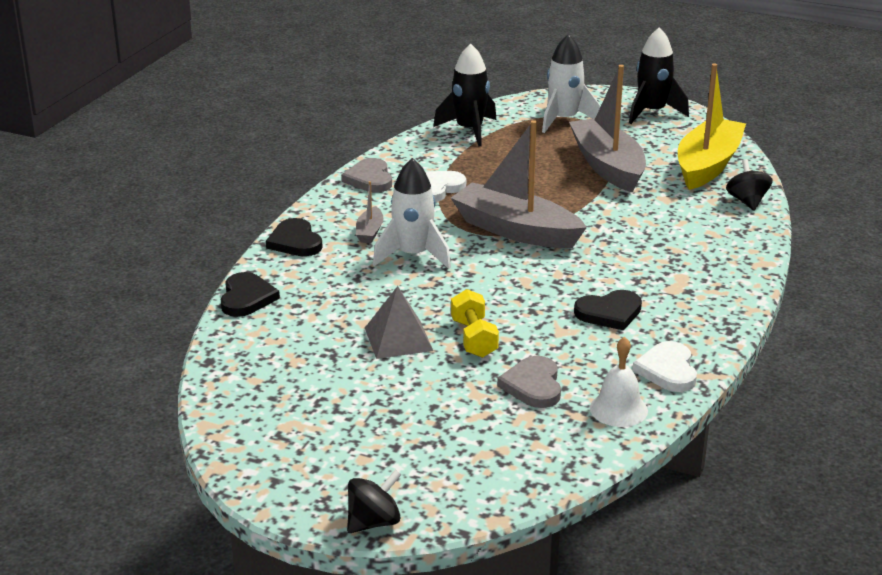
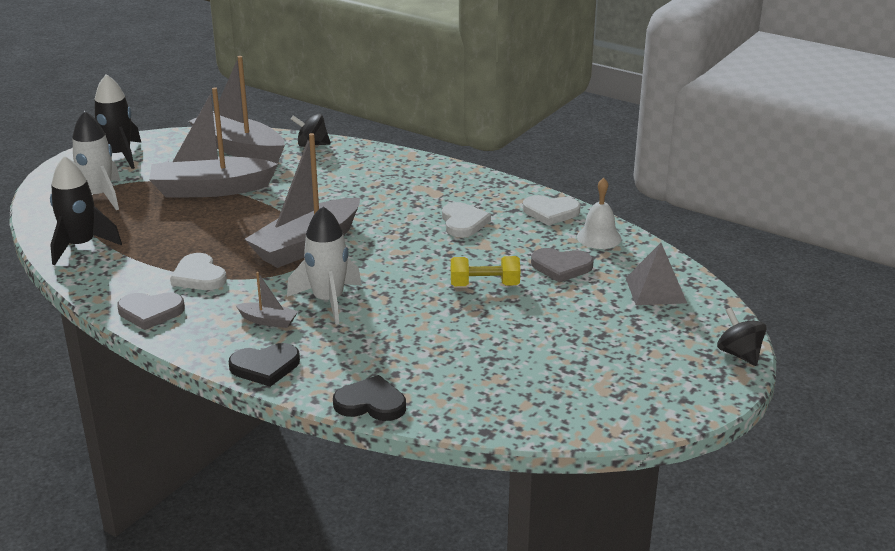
camera: 80 degrees left, 0 degrees up
grey pyramid [365,286,433,359] -> grey pyramid moved to [626,243,687,305]
black heart [574,290,642,330] -> white heart [442,202,491,237]
yellow boat [678,63,746,190] -> grey boat [189,56,285,163]

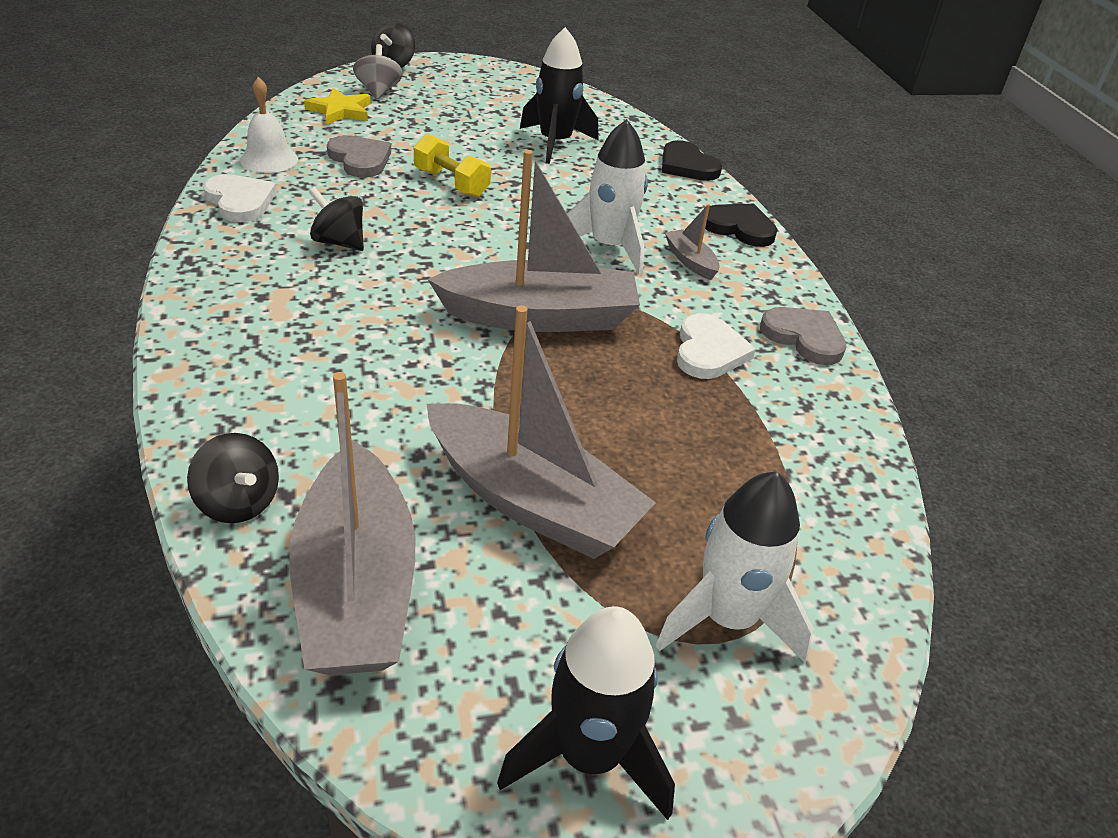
camera: 140 degrees left, 10 degrees up
black rocket [50,156,122,265] -> black rocket moved to [520,27,598,164]
white heart [442,202,491,237] -> black spinning top [309,187,364,251]
grey pyramid [626,243,687,305] -> yellow star [304,88,371,125]
none -> grey spinning top [353,44,403,100]

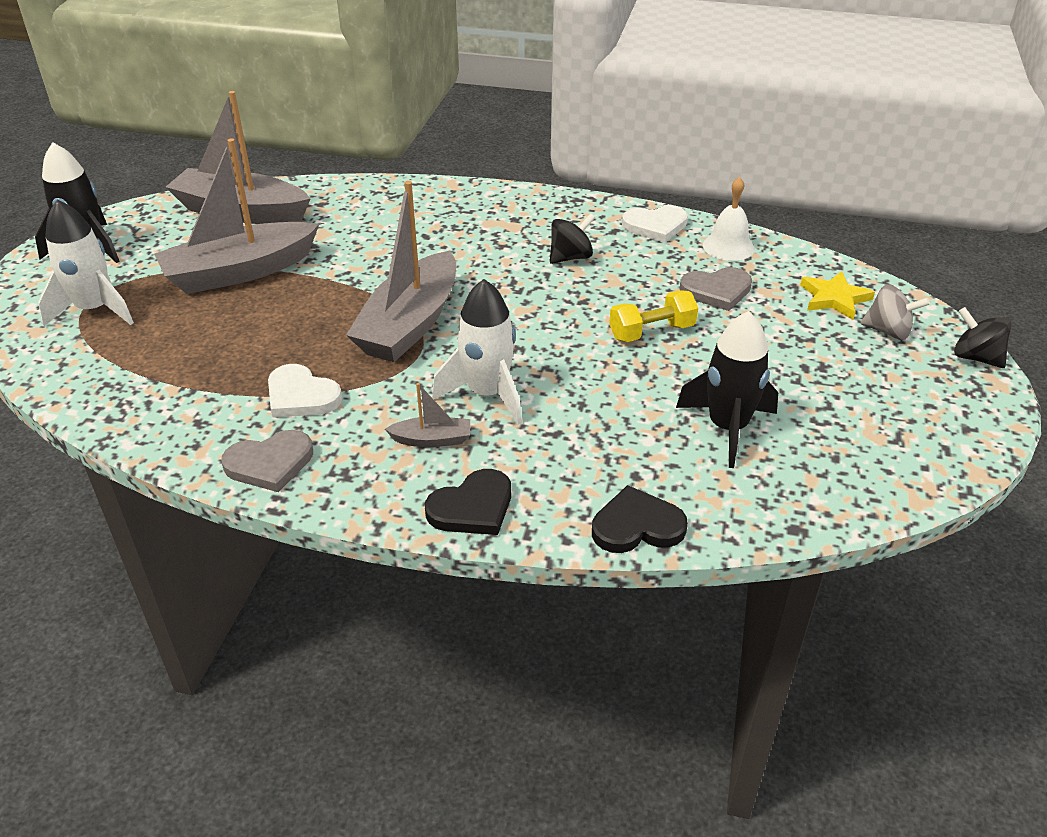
camera: 120 degrees right, 0 degrees up
black spinning top [187,433,279,523] -> none

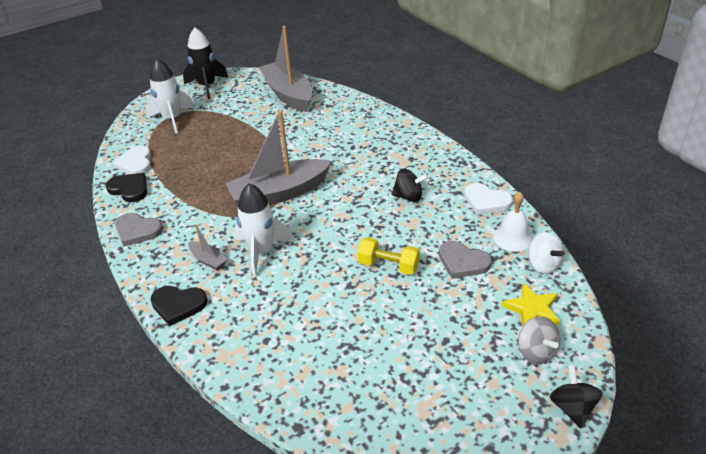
camera: 45 degrees right, 0 degrees up
grey boat [154,138,319,294] -> none
white heart [268,364,342,418] -> white heart moved to [113,145,151,174]
black heart [592,485,688,553] -> black heart moved to [106,173,147,202]
black rocket [676,311,778,468] -> none
none -> white spinning top [528,232,565,274]

